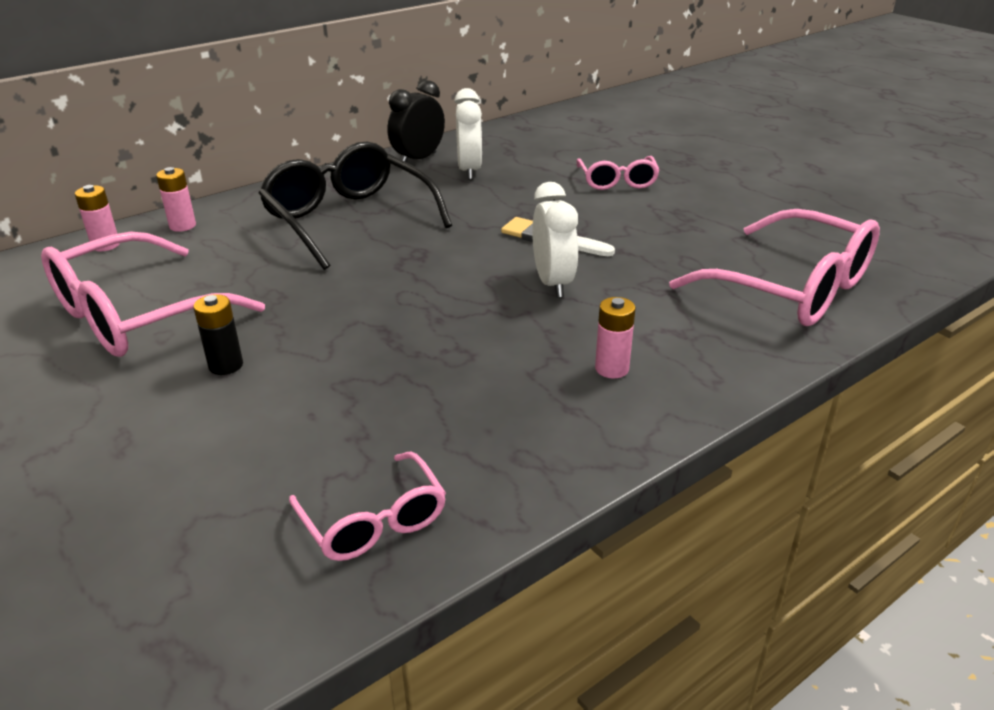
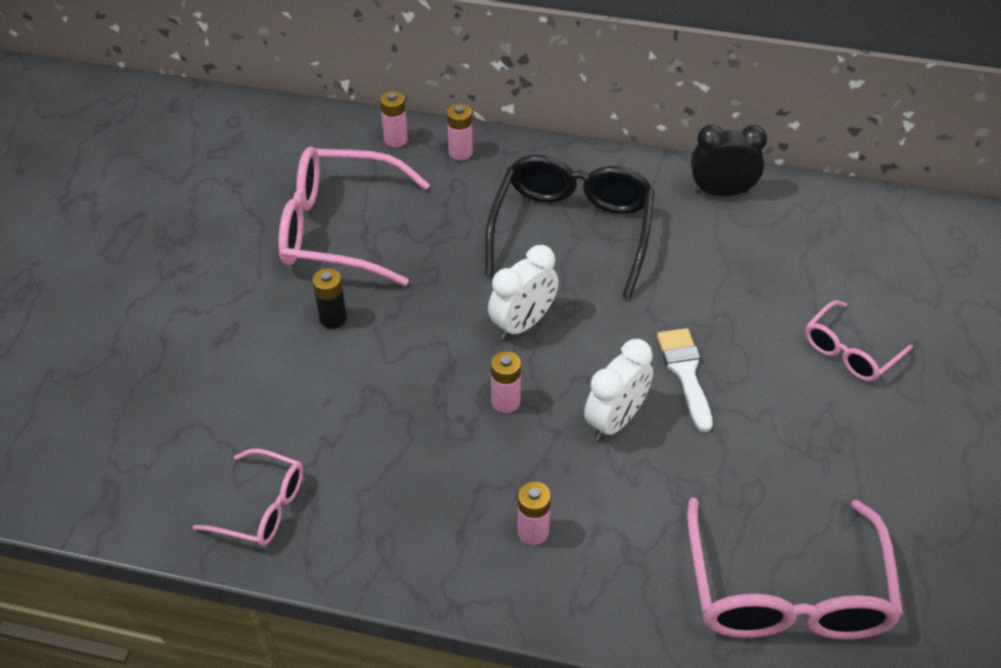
camera: 50 degrees right, 15 degrees up
pink glasses [289,451,446,561] -> pink glasses turned 90 degrees counterclockwise [193,449,303,546]
white clock [454,88,482,180] -> white clock moved to [488,245,558,340]
none -> pink battery [491,351,521,413]

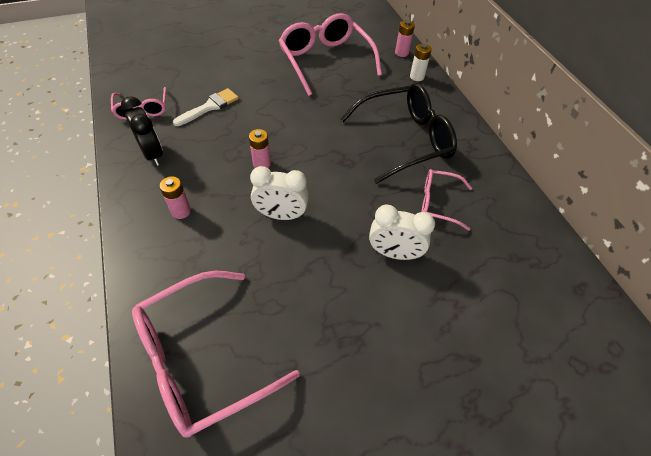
camera: 55 degrees right, 5 degrees up
black battery [312,268,347,329] -> none
pink battery [447,104,473,160] -> white battery [410,44,432,81]
white clock [488,245,558,340] -> white clock moved to [369,205,435,260]
white brush [657,328,713,432] -> white brush moved to [173,88,239,126]
black clock [691,125,767,196] -> black clock moved to [121,96,163,166]
pink glasses [805,300,913,382] -> pink glasses moved to [422,169,472,231]

